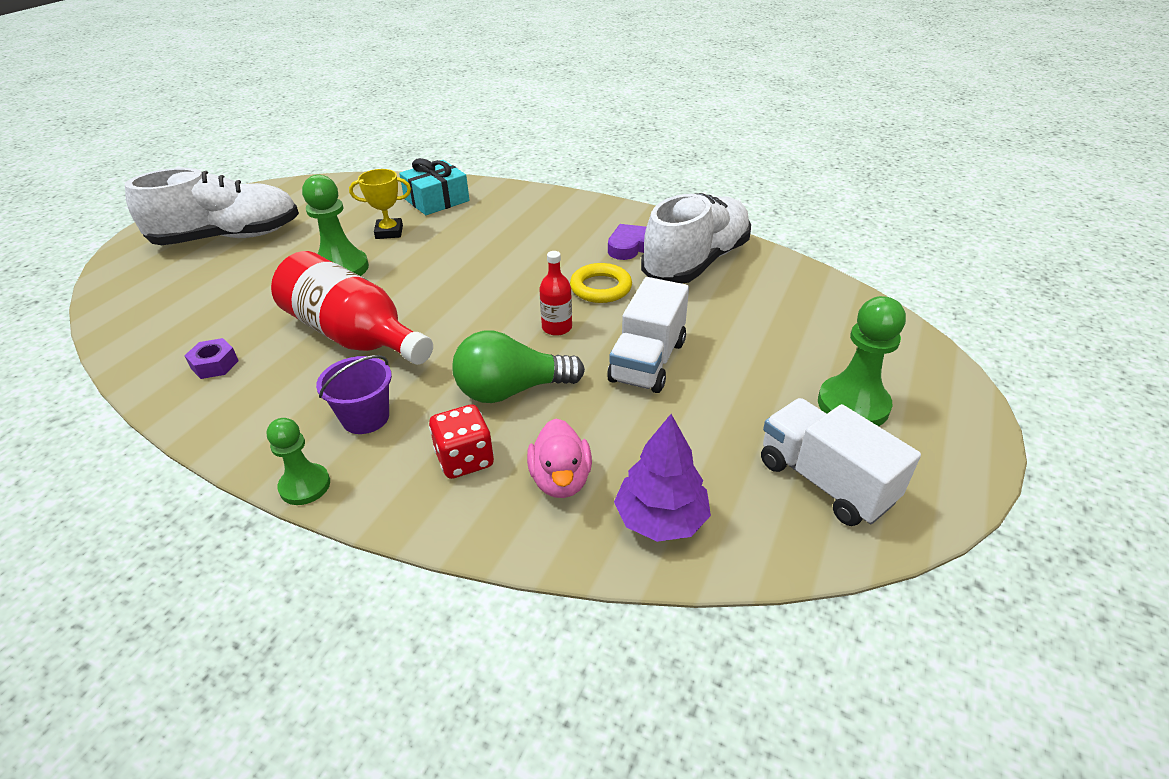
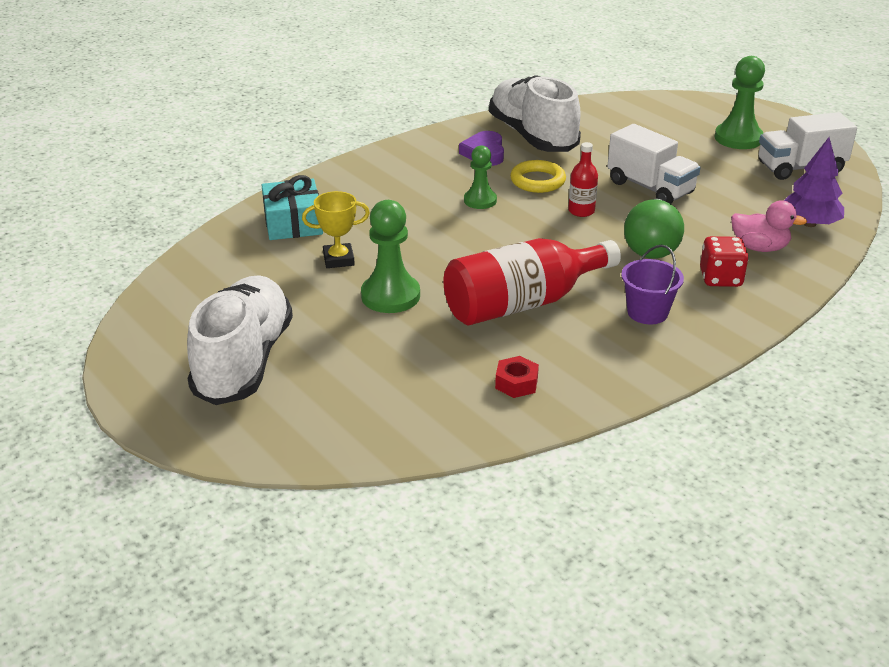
camera: 65 degrees left, 5 degrees down
purple nut [184,338,239,379] -> red nut [495,356,539,398]
green pawn [267,418,330,505] -> green pawn moved to [464,146,497,209]
yellow trophy [349,169,411,239] -> yellow trophy turned 60 degrees clockwise [302,191,370,268]

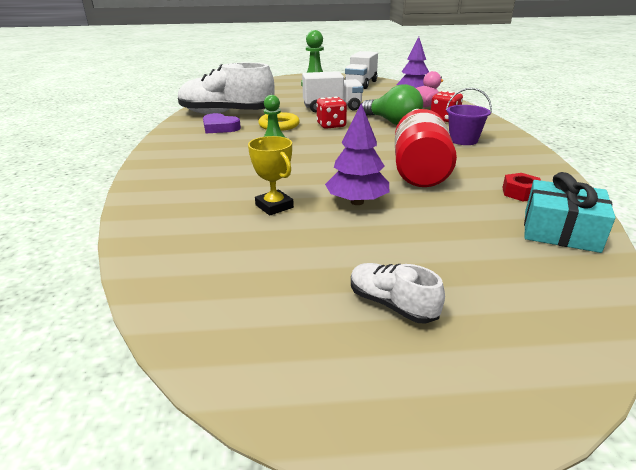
camera: 55 degrees left, 5 degrees down
white shoe [187,275,293,405] -> white shoe [351,263,445,324], size x0.45
turquoise gift [262,175,323,240] -> turquoise gift moved to [524,172,616,253]
yellow trophy [302,191,370,268] -> yellow trophy turned 60 degrees counterclockwise [248,136,294,216]
green pawn [361,200,420,313] -> purple tree [325,103,389,205]
red bottle [568,142,598,217] -> red dice [316,97,347,129]

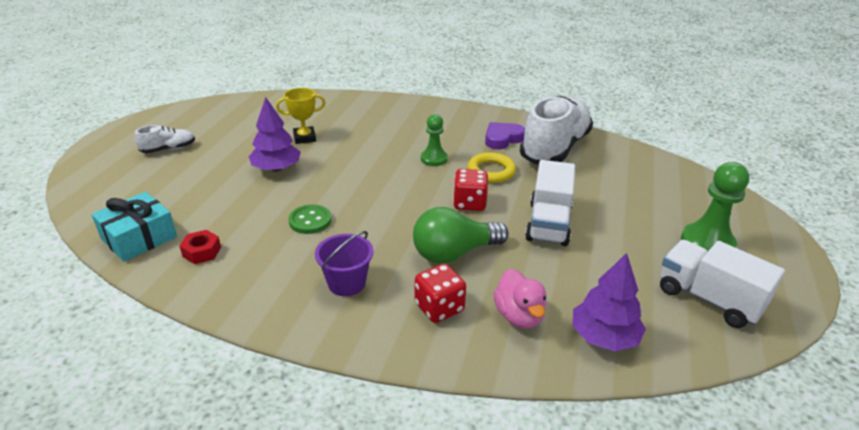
camera: 110 degrees right, 5 degrees up
red bottle [395,109,457,187] -> green button [288,204,332,234]

